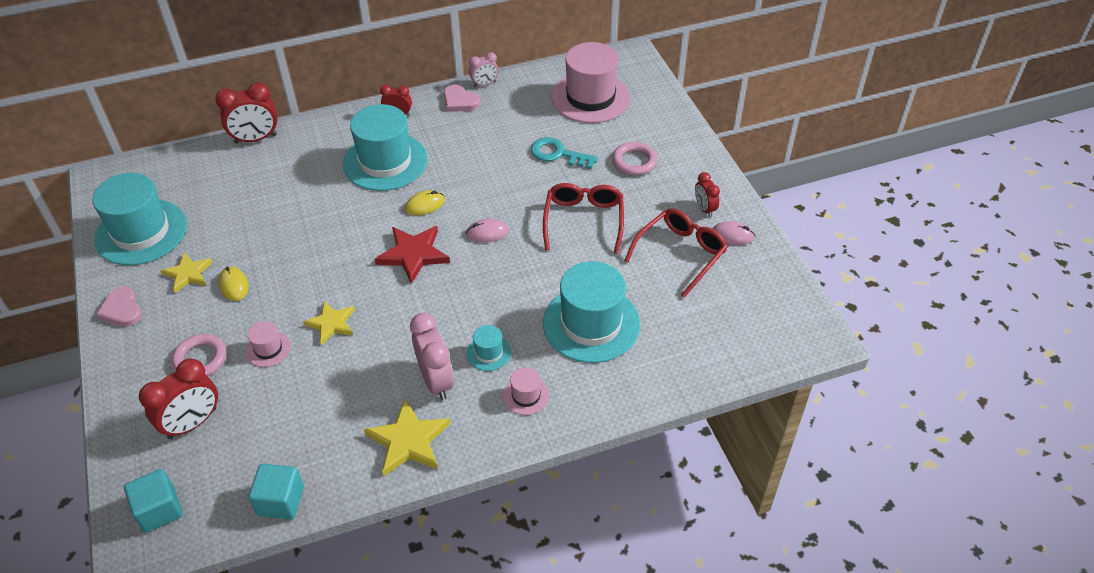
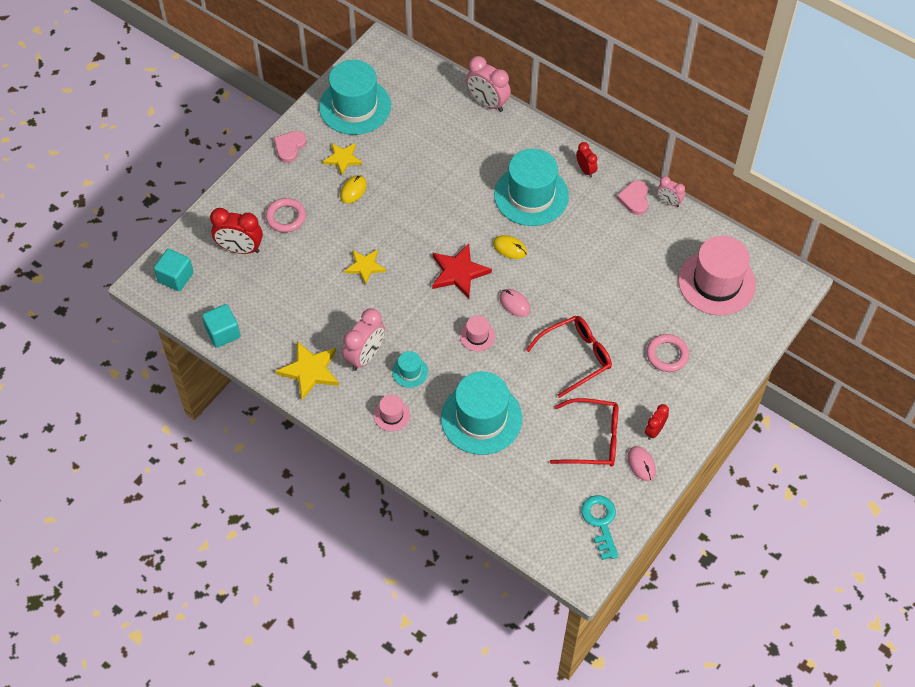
camera: 55 degrees right, 10 degrees up
red clock [215,82,278,144] -> pink clock [466,56,511,112]
pink hat [246,321,291,367] -> pink hat moved to [460,316,495,352]
turquoise key [531,137,598,169] -> turquoise key moved to [581,495,619,560]

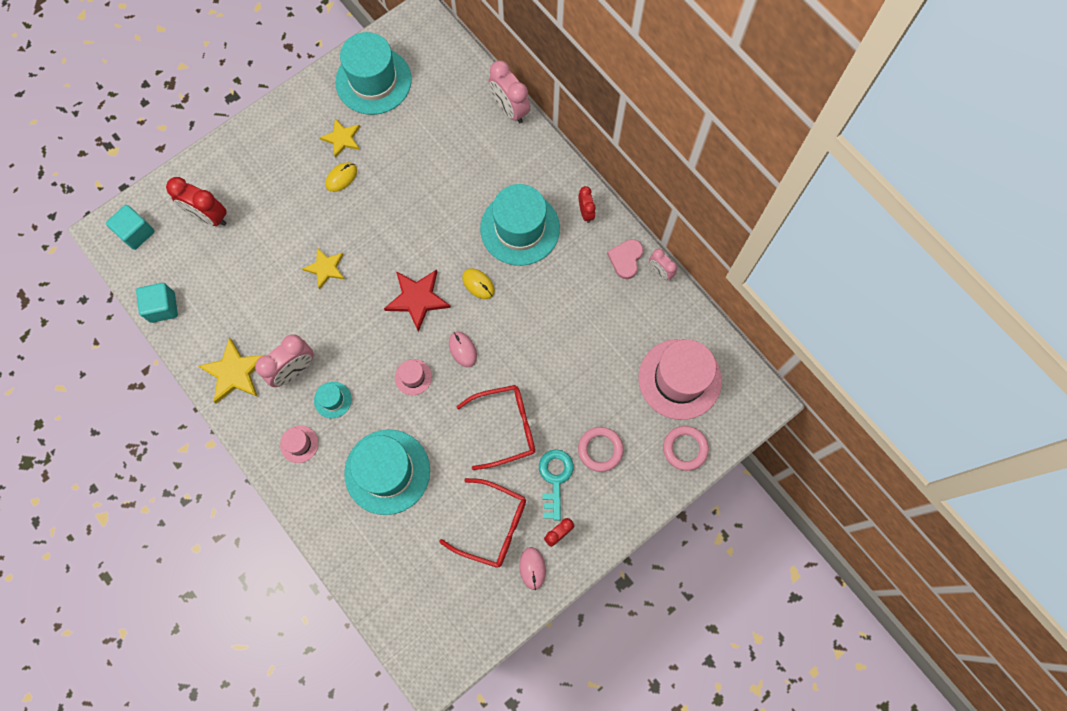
camera: 15 degrees right, 15 degrees up
pink ring [265,198,306,233] -> pink ring moved to [663,426,709,471]
pink heart [274,131,307,163] -> none
turquoise key [581,495,619,560] -> turquoise key moved to [539,449,574,521]

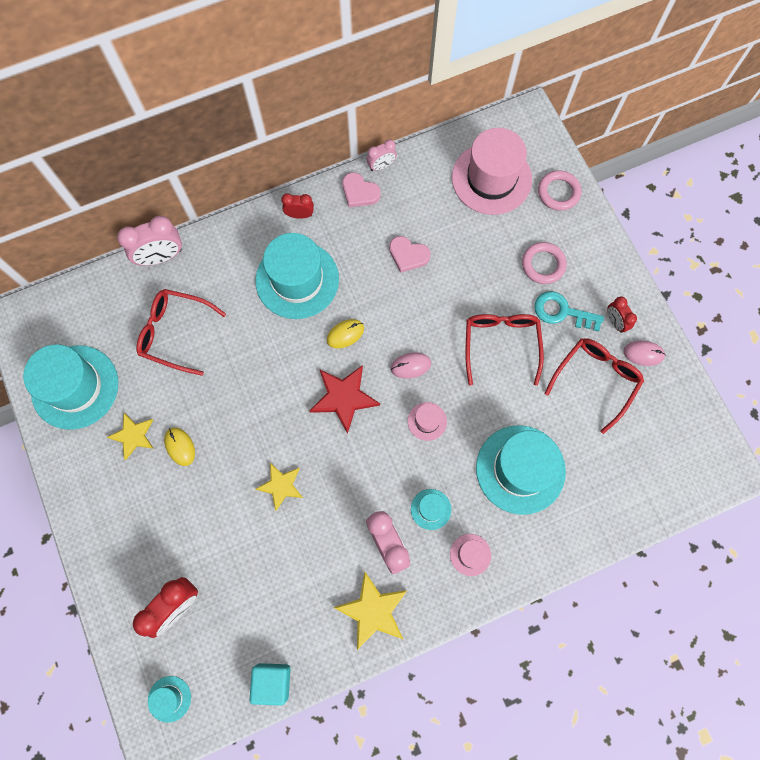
camera: 75 degrees left, 0 degrees up
turquoise cube [106,205,155,250] -> turquoise hat [148,676,191,723]
none -> red glasses [136,289,226,376]
none -> pink heart [389,236,431,273]

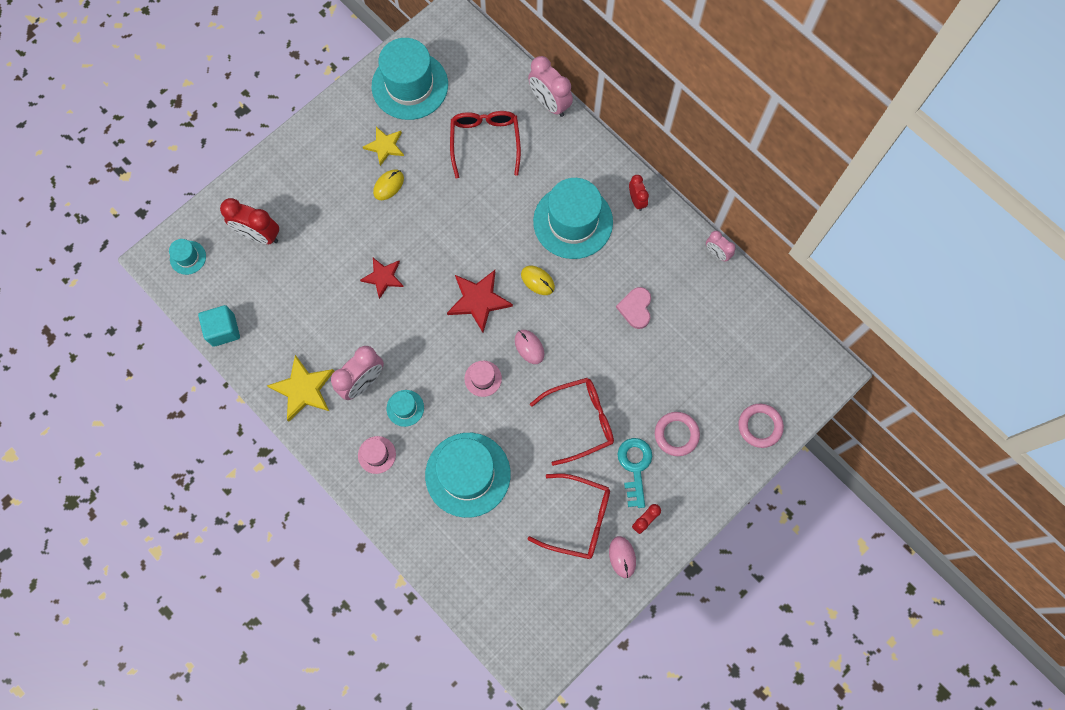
camera: 70 degrees right, 0 degrees up
yellow star [256,463,303,511] -> red star [360,258,403,299]
pink heart [342,172,381,207] -> none
pink hat [452,128,532,215] -> none

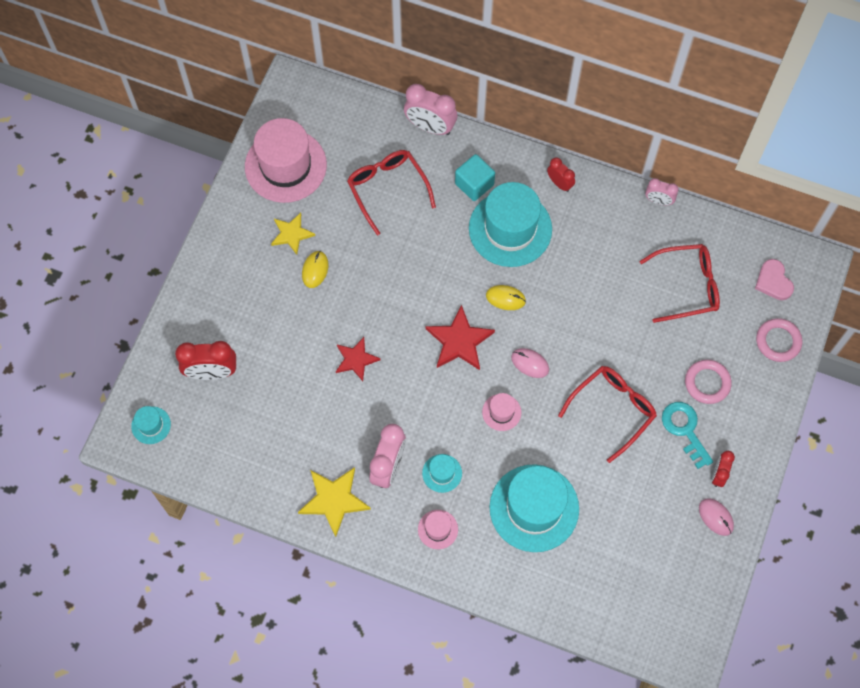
camera: 25 degrees left, 5 degrees down
turquoise cube [198,305,240,347] -> turquoise cube moved to [455,154,495,201]
turquoise hat [372,38,448,120] -> pink hat [245,118,327,203]
red glasses [527,473,610,559] -> red glasses moved to [639,244,720,323]
pink heart [616,287,651,329] -> pink heart moved to [755,259,794,300]

